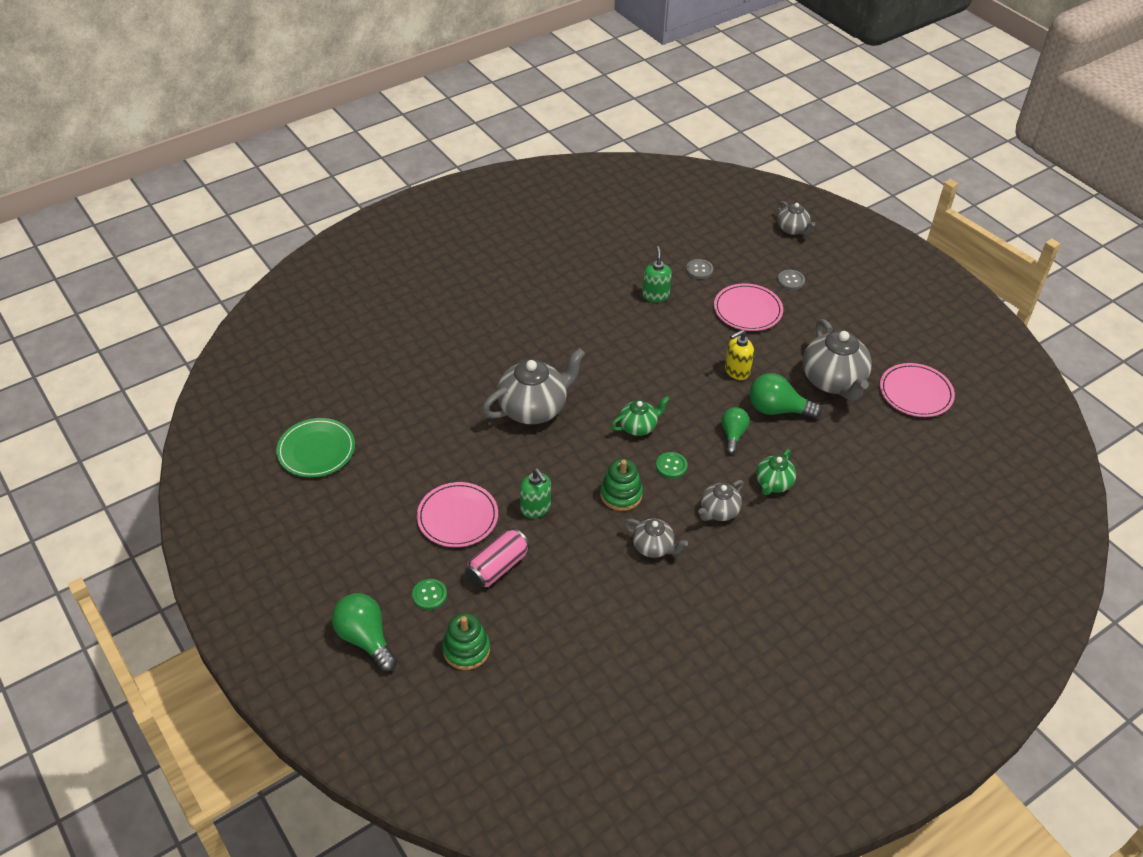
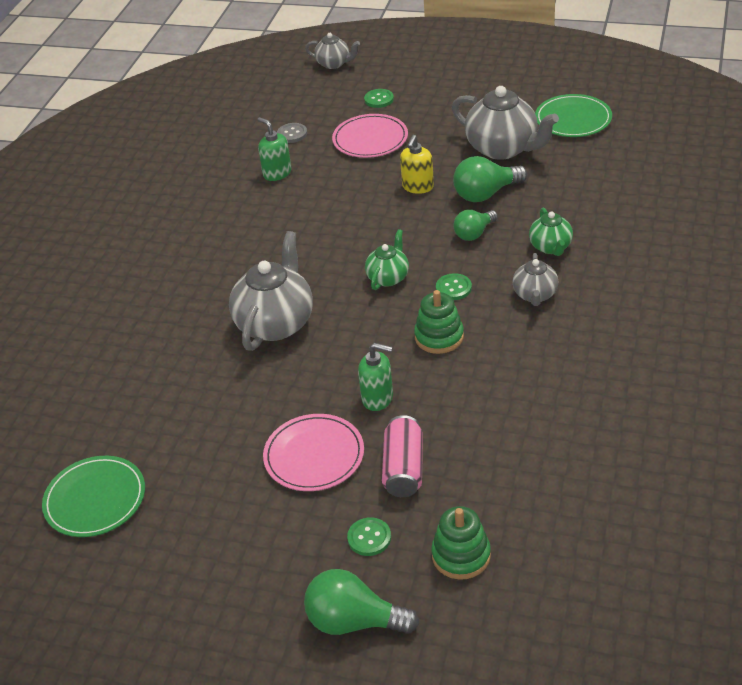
camera: 35 degrees left, 5 degrees down
grey teapot [624,519,688,558] -> none
green light bulb [721,407,749,454] -> green light bulb turned 105 degrees counterclockwise [453,210,498,241]
grey button [778,270,805,290] -> green button [364,89,394,108]
pink plate [880,363,955,417] -> green plate [535,94,612,137]

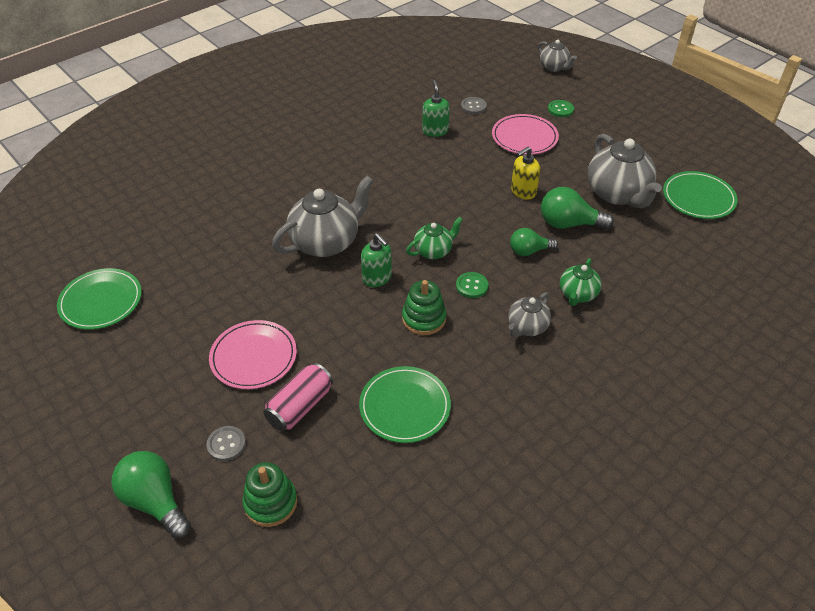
camera: 30 degrees right, 5 degrees up
green button [347,517,391,556] -> grey button [206,426,246,461]
green soap dispenser [358,343,393,411] -> green soap dispenser moved to [361,233,392,287]
none -> green plate [359,366,451,443]

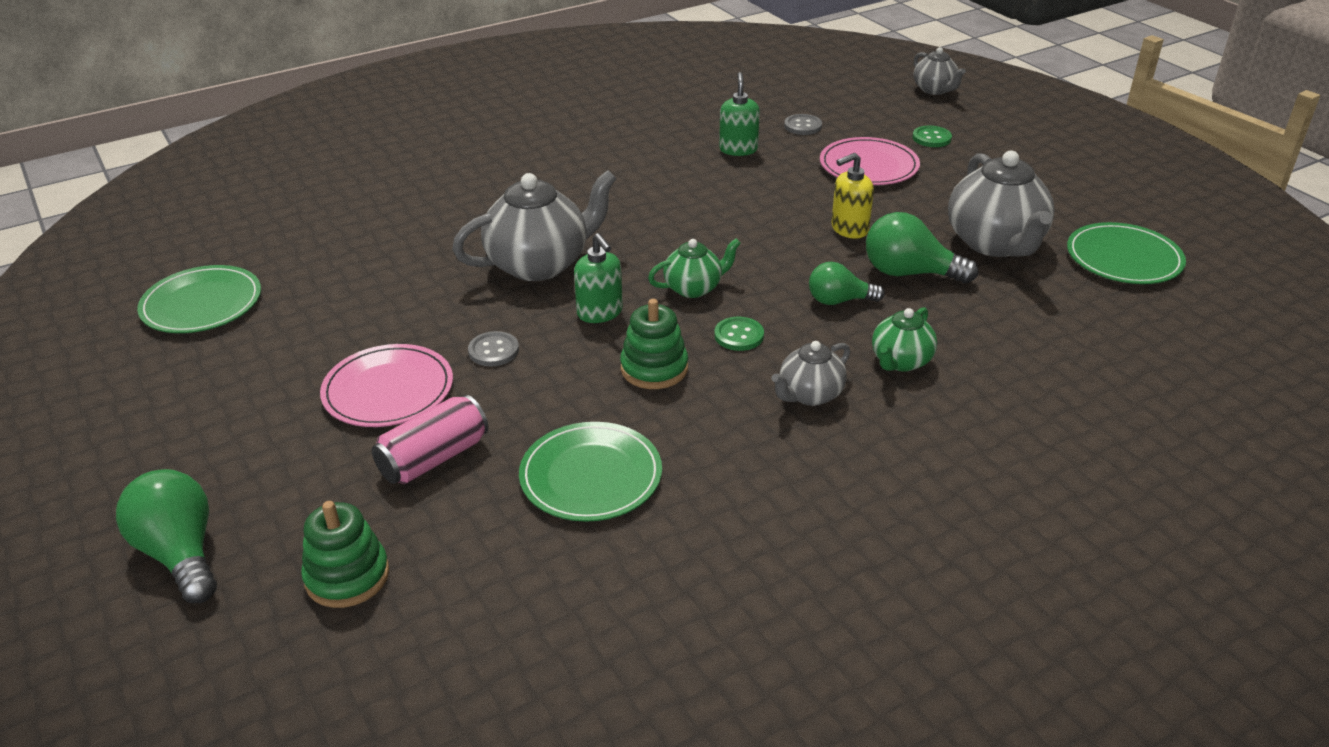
camera: 10 degrees right, 10 degrees down
grey button [206,426,246,461] -> grey button moved to [468,331,519,367]

